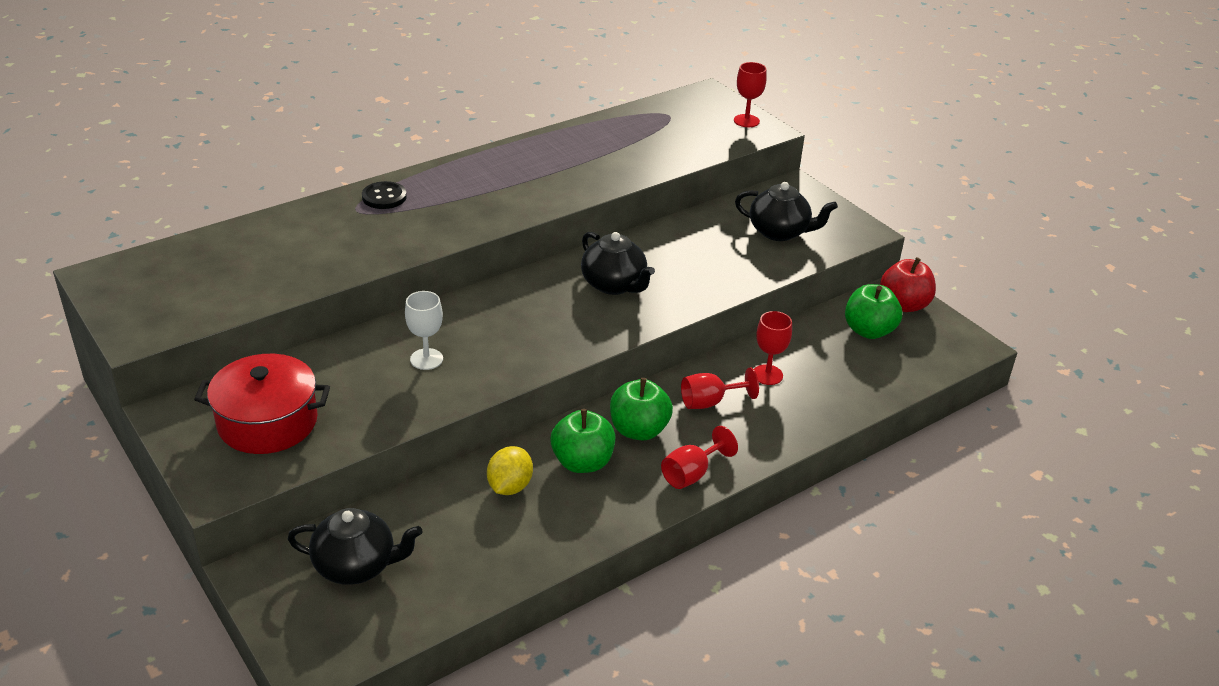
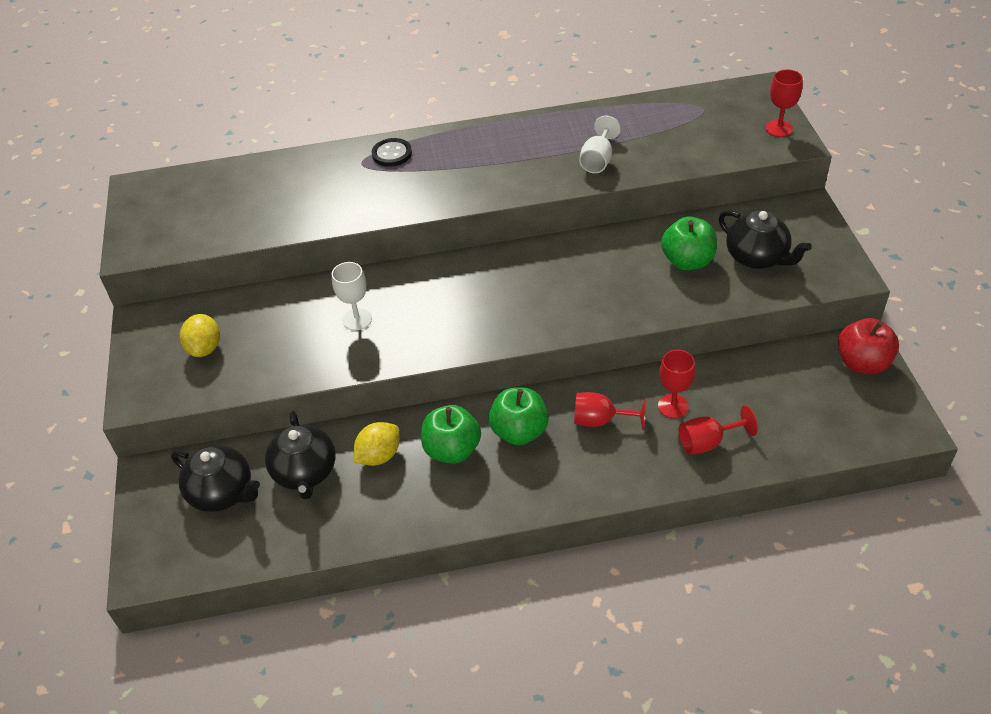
camera: 30 degrees right, 10 degrees up
red pot [194,354,330,454] -> yellow lemon [180,314,220,357]
black teapot [581,232,655,295] -> black teapot moved to [265,411,336,500]
red goblet [661,426,738,489] -> red goblet moved to [679,405,758,455]
green apple [845,284,902,339] -> green apple moved to [661,217,717,270]
none -> white goblet [579,116,621,173]

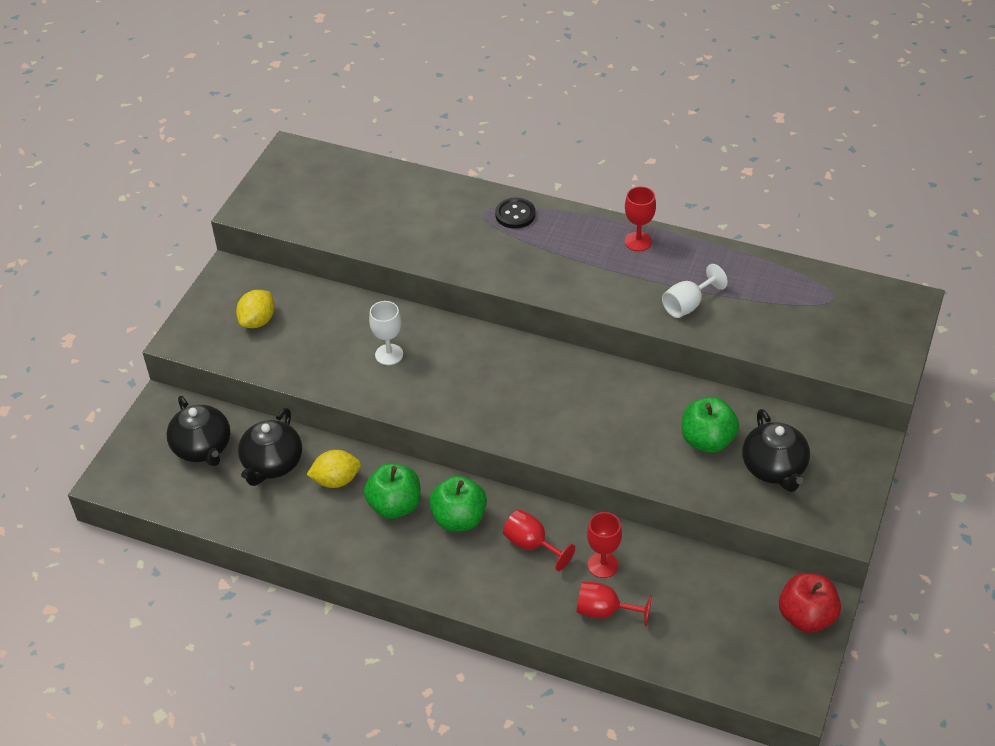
camera: 30 degrees right, 0 degrees up
red goblet [766,69,803,137] -> red goblet moved to [625,186,656,251]

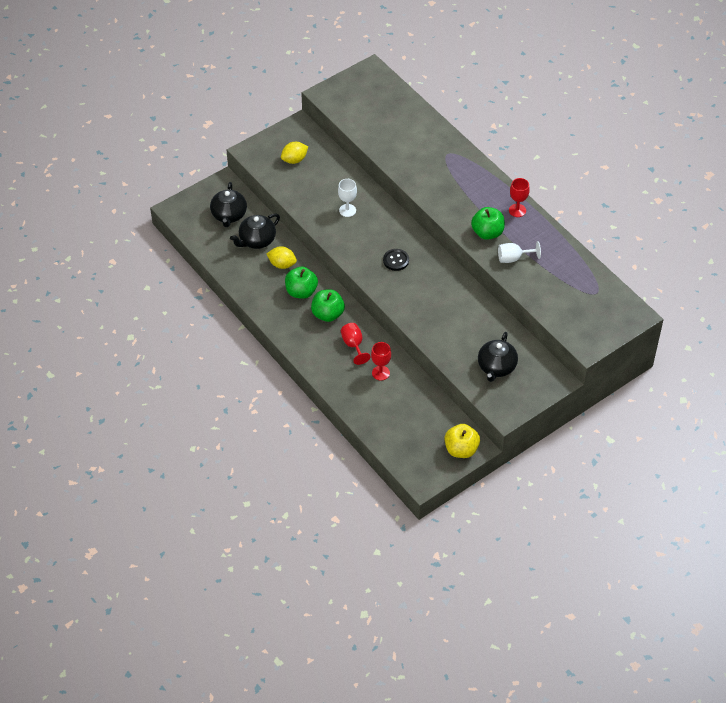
camera: 30 degrees right, 5 degrees up
black button [495,198,536,229] -> black button moved to [383,249,409,271]
red goblet [577,581,652,627] -> none
green apple [682,397,739,453] -> green apple moved to [471,207,505,240]
red apple [779,573,841,633] -> yellow apple [444,424,480,458]

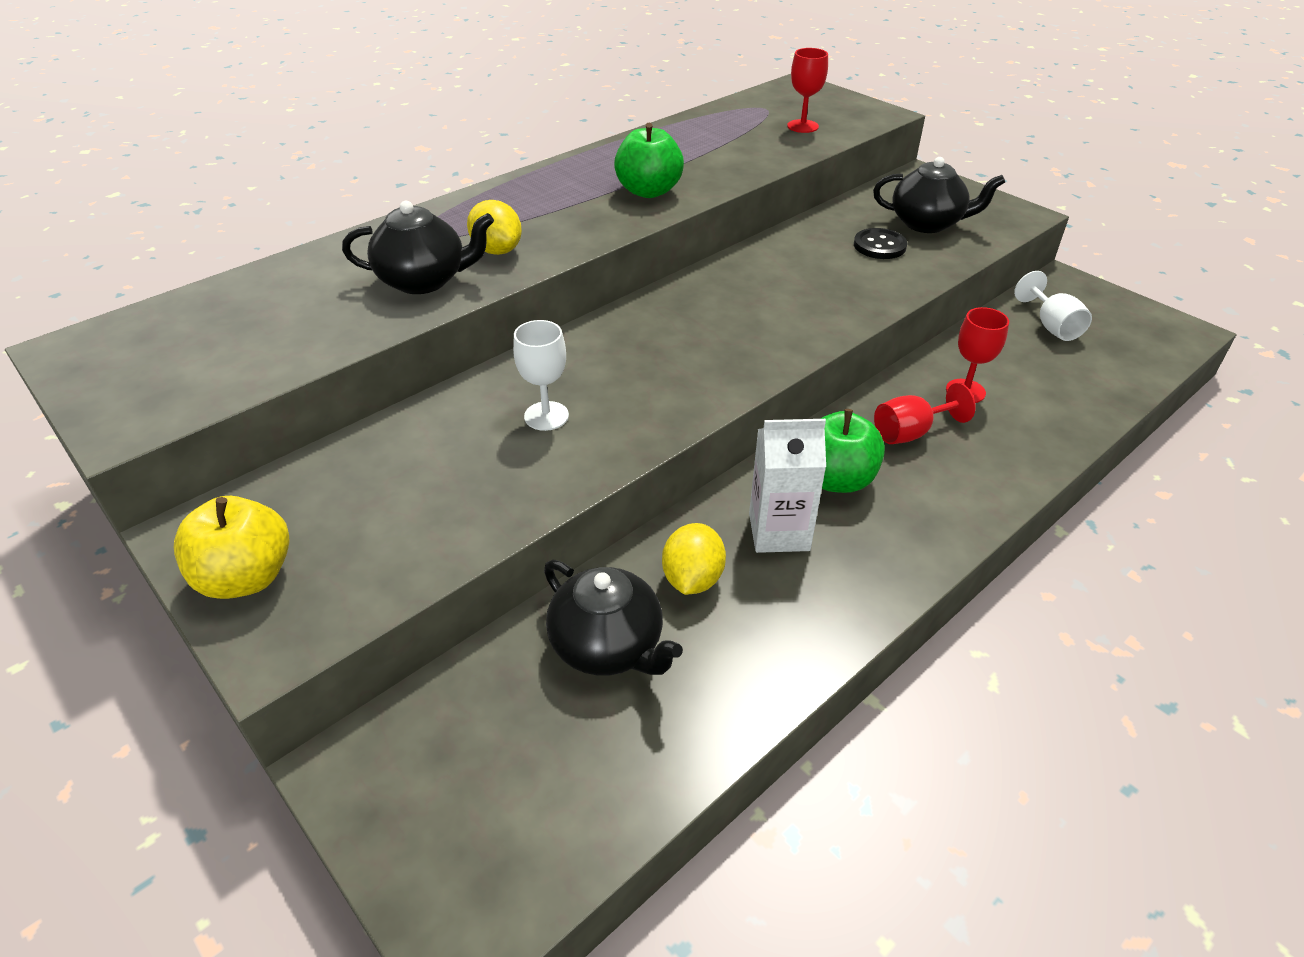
camera: 95 degrees left, 10 degrees down
black teapot [210,182,247,227] -> black teapot moved to [342,201,494,294]
yellow lemon [281,142,308,164] -> yellow lemon moved to [467,200,522,255]
green apple [285,267,318,299] -> white carton [749,419,826,553]
black button [383,249,409,271] -> black button moved to [854,228,907,259]
yellow apple [444,424,480,458] -> yellow apple moved to [174,496,289,599]
white goblet [498,241,541,263] -> white goblet moved to [1014,271,1092,341]
red goblet [509,178,530,217] -> red goblet moved to [787,48,828,133]

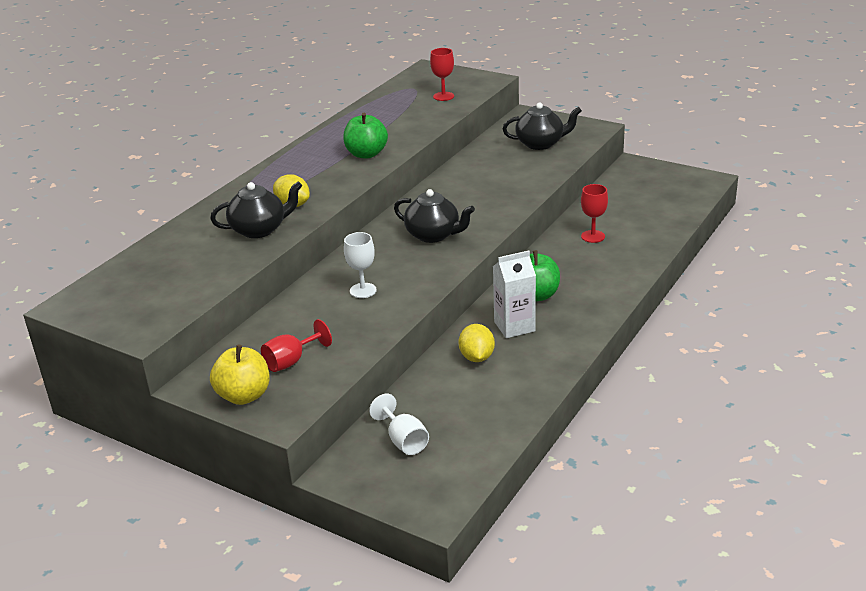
camera: 15 degrees left, 10 degrees down
black teapot [544,560,683,676] -> black teapot moved to [394,189,475,243]
black button [854,228,907,259] -> none
red goblet [874,383,976,444] -> red goblet moved to [261,319,332,372]
white goblet [1014,271,1092,341] -> white goblet moved to [369,394,429,455]

